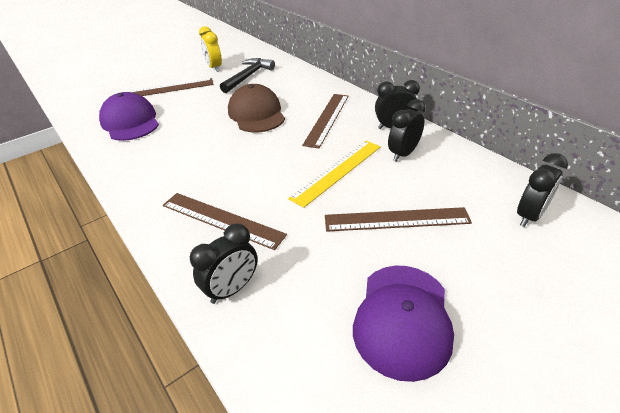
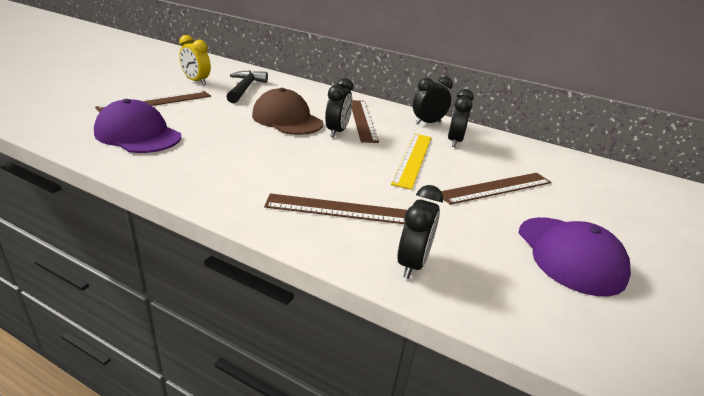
camera: 30 degrees left, 10 degrees down
black clock [517,153,568,227] -> black clock moved to [325,78,353,137]

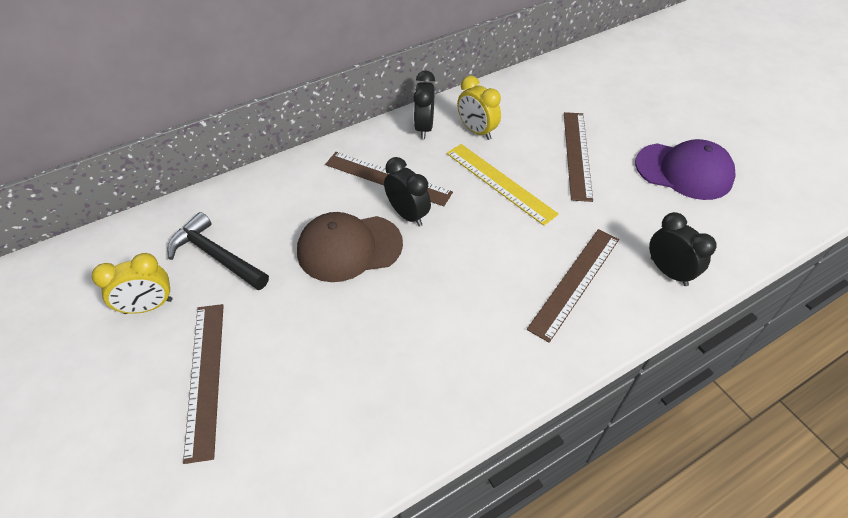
camera: 55 degrees left, 20 degrees up
purple cap [94,99,181,153] -> none
black clock [448,89,474,147] -> yellow clock [457,76,501,140]

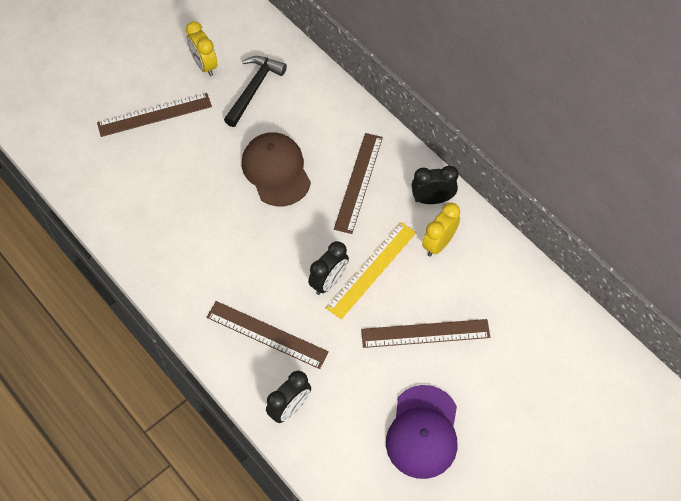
camera: 80 degrees right, 10 degrees up
black clock [384,157,431,227] -> black clock moved to [308,241,349,295]

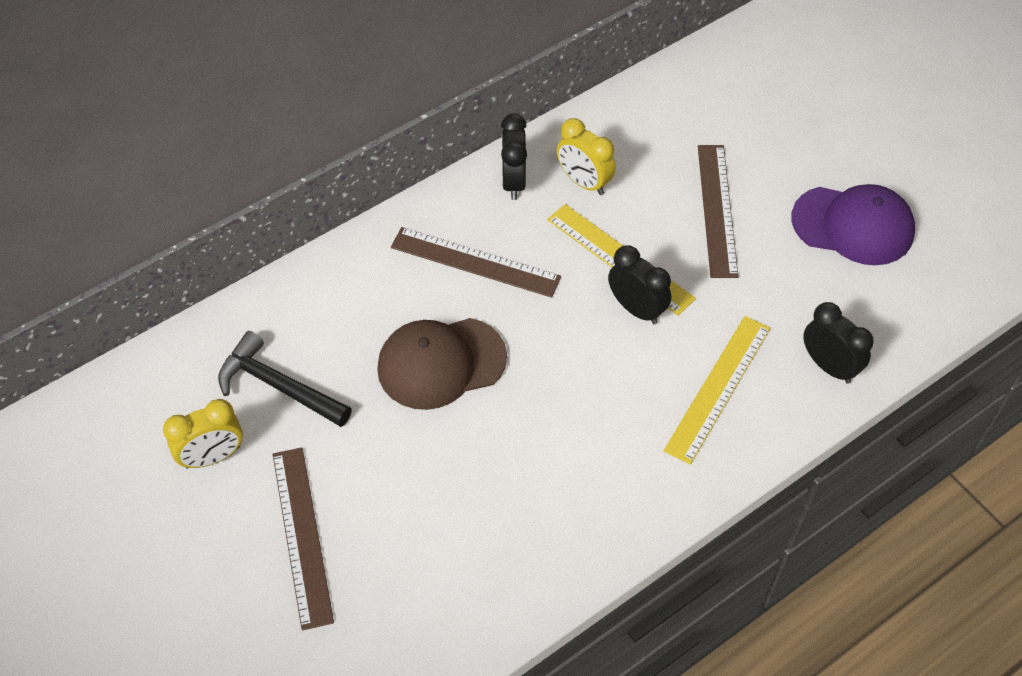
camera: 85 degrees left, 5 degrees down
brown ruler [206,301,329,369] -> yellow ruler [664,316,770,465]

